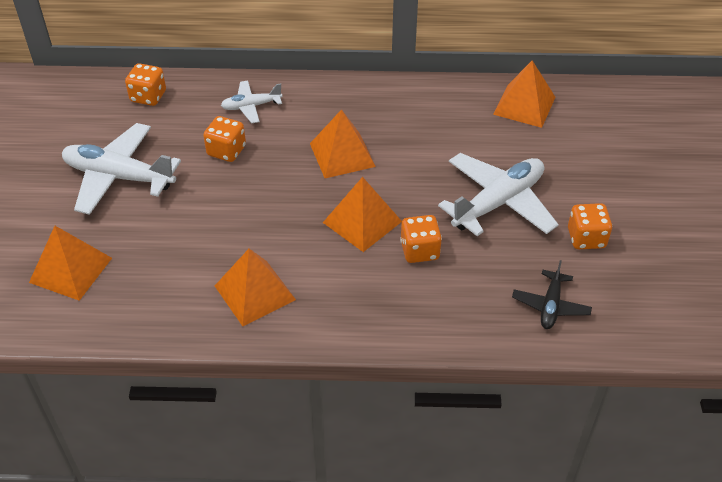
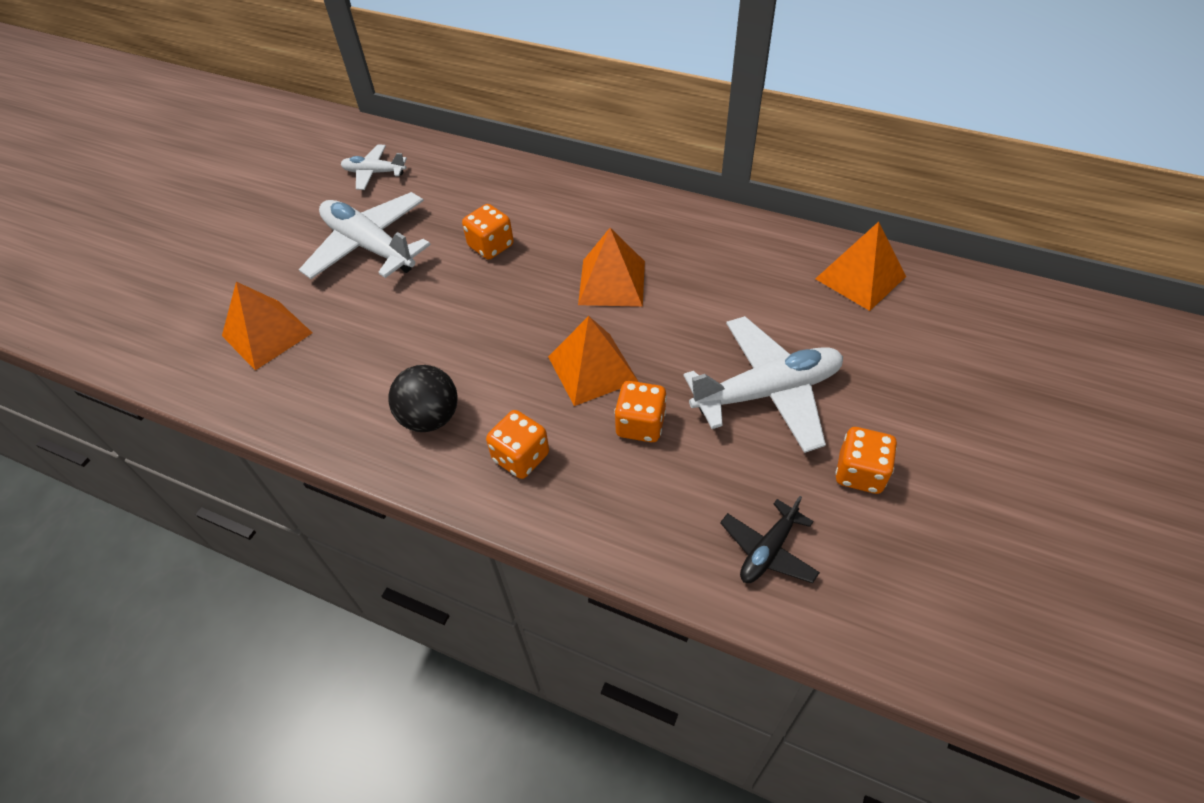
camera: 25 degrees right, 5 degrees up
orange dice [125,63,166,106] -> orange dice moved to [486,410,549,479]
orange pyramid [215,249,296,326] -> black ball [388,365,458,432]
white plane [221,81,282,124] -> white plane moved to [341,144,407,190]

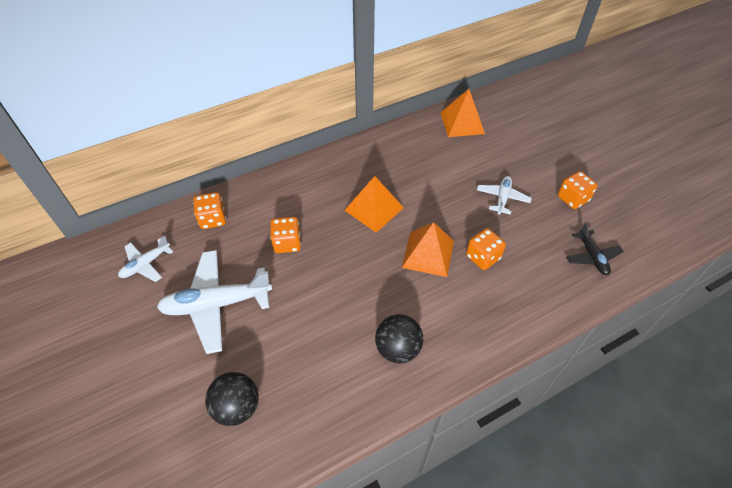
camera: 55 degrees left, 0 degrees up
orange pyramid [222,282,312,370] -> black ball [205,372,259,426]
orange dice [486,410,549,479] -> orange dice moved to [193,192,226,229]
white plane [684,316,843,453] -> white plane [477,176,532,215], size x0.54

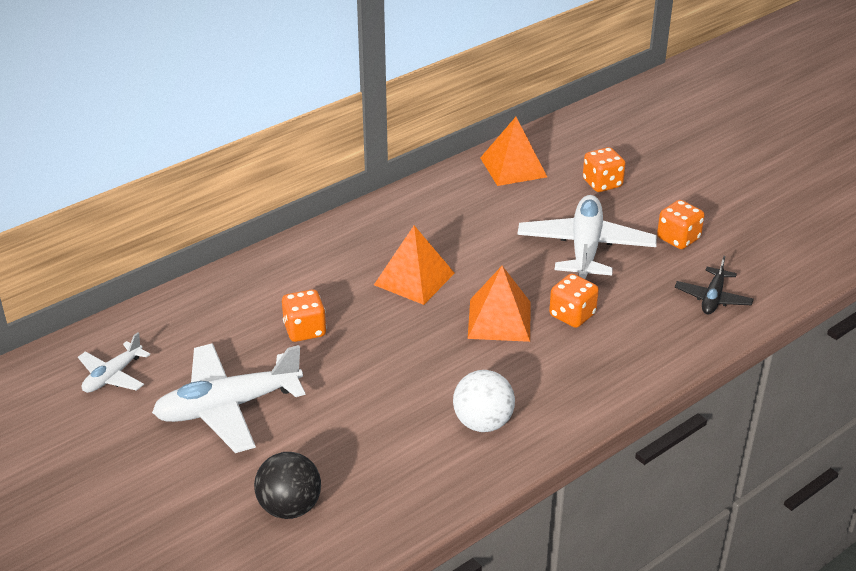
camera: 10 degrees left, 15 degrees down
orange dice [193,192,226,229] -> orange dice moved to [583,147,626,192]
black ball [375,314,423,363] -> white ball [453,370,515,432]
white plane [477,176,532,215] -> white plane [517,195,657,279], size x1.87
black plane [566,223,624,275] -> black plane turned 45 degrees clockwise [675,256,754,315]

